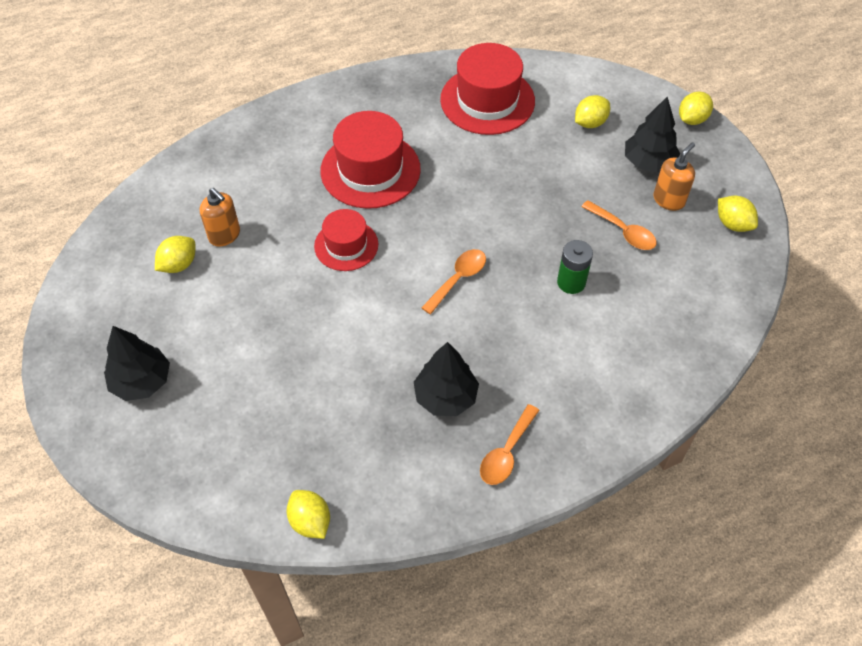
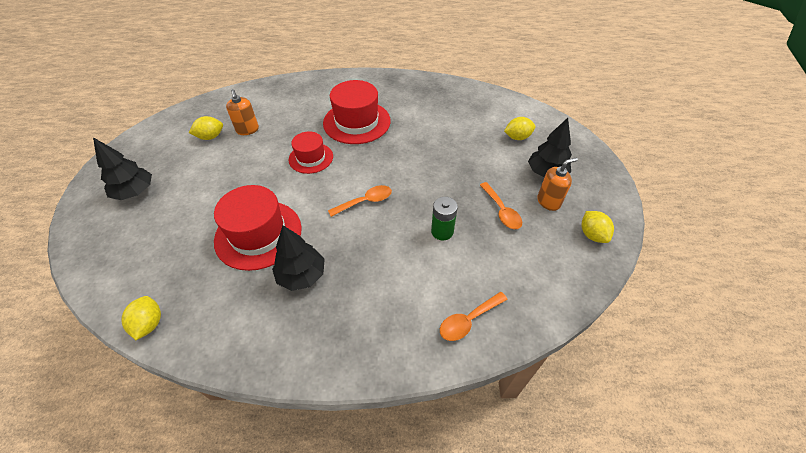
camera: 25 degrees right, 5 degrees down
red hat [440,43,535,135] -> red hat moved to [214,185,302,271]
orange spoon [480,404,540,485] -> orange spoon moved to [440,292,508,341]
yellow lemon [679,91,713,125] -> none

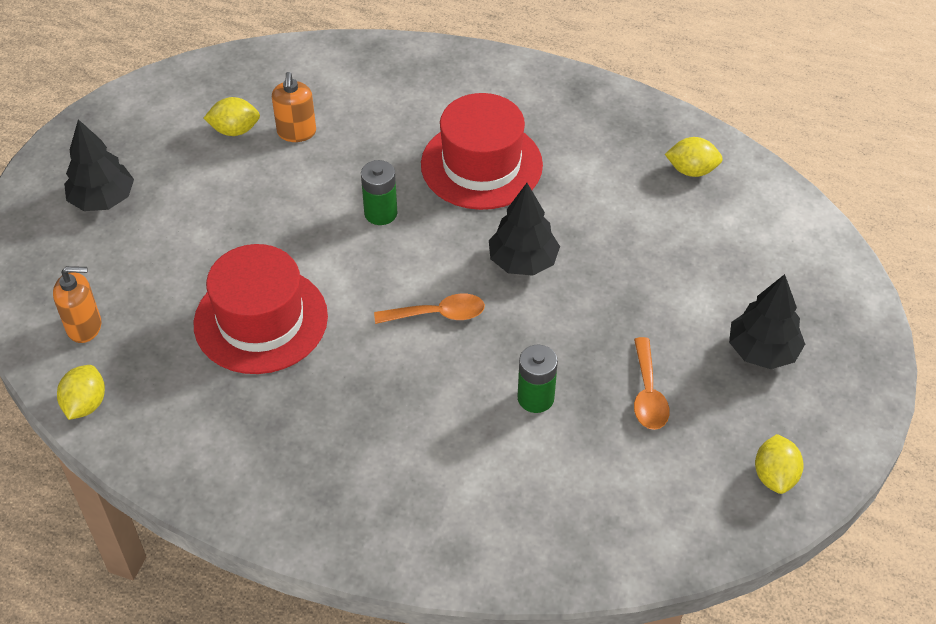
camera: 20 degrees right, 0 degrees up
black tree [272,225,325,291] -> black tree moved to [489,183,560,276]
red hat [289,131,333,174] -> green battery [361,160,397,225]
orange spoon [440,292,508,341] -> none
yellow lemon [504,117,535,140] -> yellow lemon moved to [665,137,723,177]
orange soap dispenser [537,158,578,211] -> orange soap dispenser moved to [53,266,101,343]

